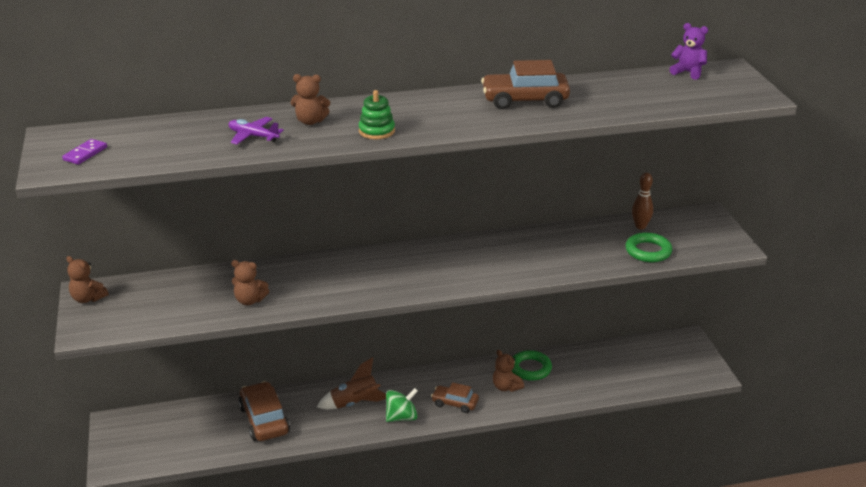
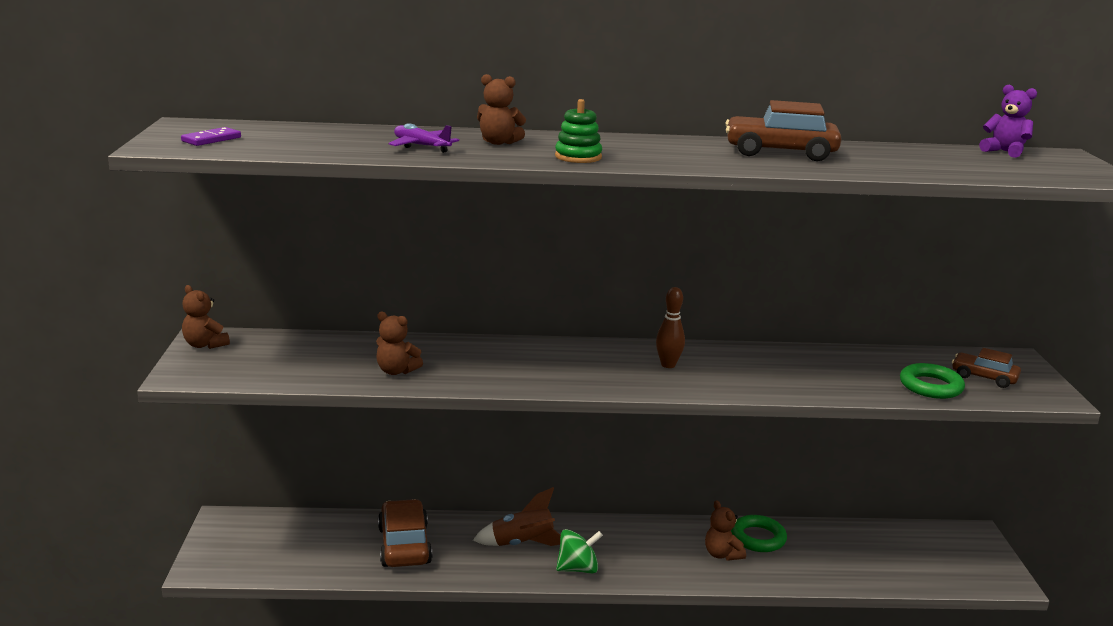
camera: 10 degrees right, 10 degrees down
brown car [431,382,479,413] -> brown car moved to [952,348,1021,388]
brown bowling pin [632,173,653,229] -> brown bowling pin moved to [656,287,685,368]

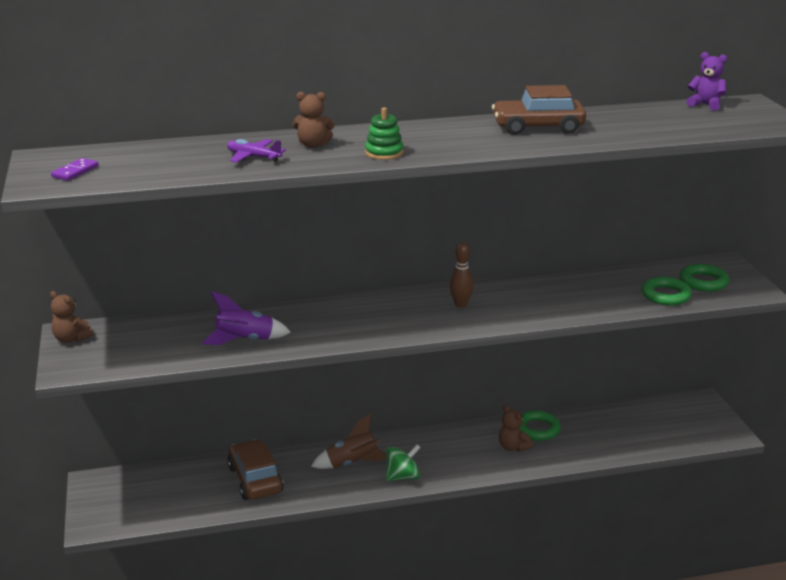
camera: 10 degrees left, 5 degrees up
brown teddy bear [376,312,423,375] -> purple rocket [202,291,291,345]
brown car [952,348,1021,388] -> green ring [680,264,729,292]

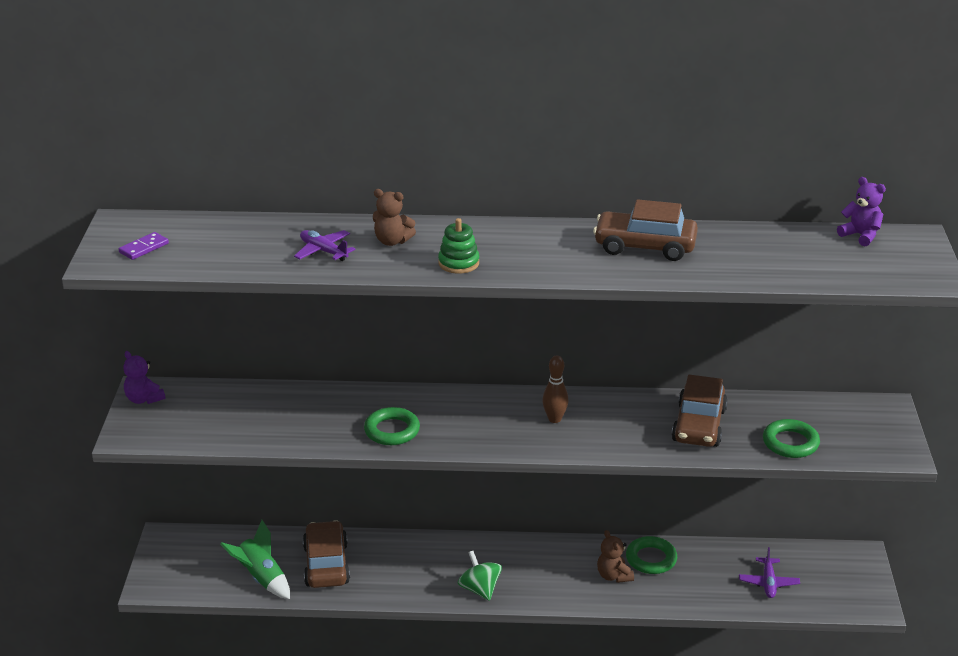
camera: 15 degrees right, 5 degrees up
brown teddy bear [50,291,93,343] -> purple teddy bear [123,351,165,404]
purple rocket [202,291,291,345] -> none
brown rocket [311,414,387,469] -> none
green spinning top [386,444,421,481] -> green spinning top turned 105 degrees counterclockwise [458,551,502,601]
green ring [680,264,729,292] -> green ring moved to [364,407,420,445]
none -> green rocket [220,520,290,599]
none -> brown car [671,374,728,447]
none -> purple plane [739,547,800,598]

